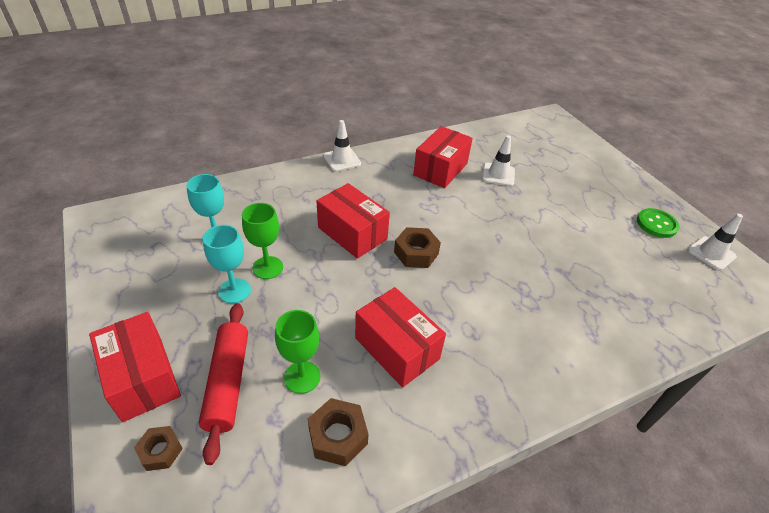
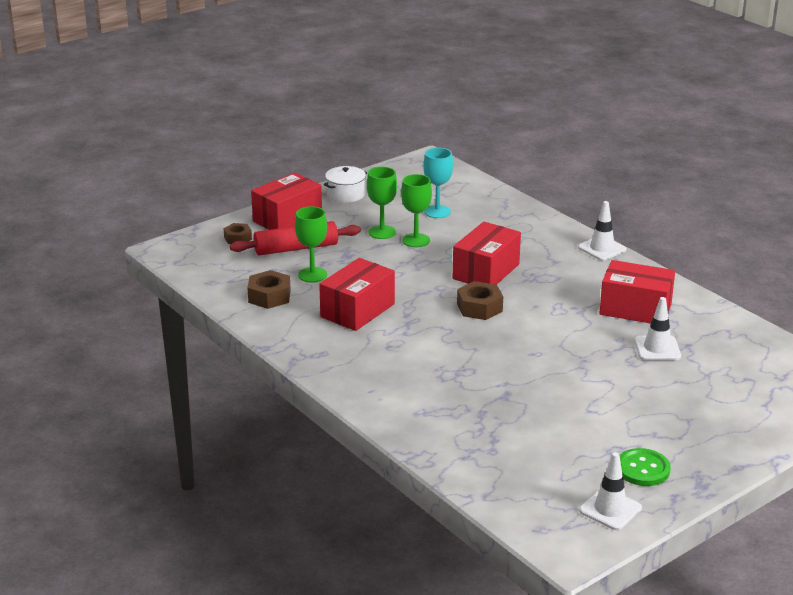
camera: 80 degrees right, 15 degrees down
turquoise goblet [203,225,251,303] -> green goblet [367,167,397,239]
none -> white pot [324,166,367,203]

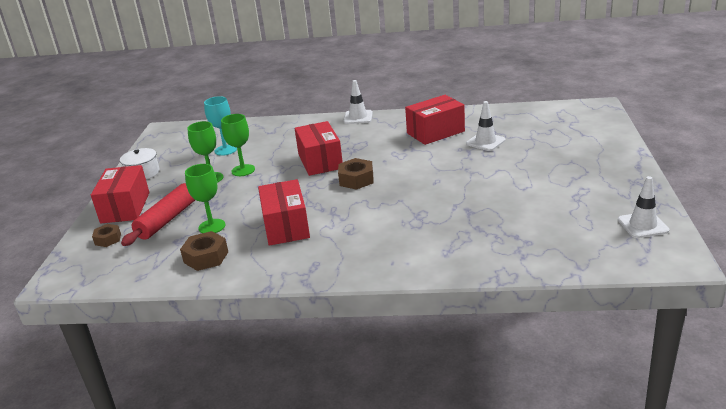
camera: 45 degrees left, 0 degrees up
green button [620,448,671,486] -> none

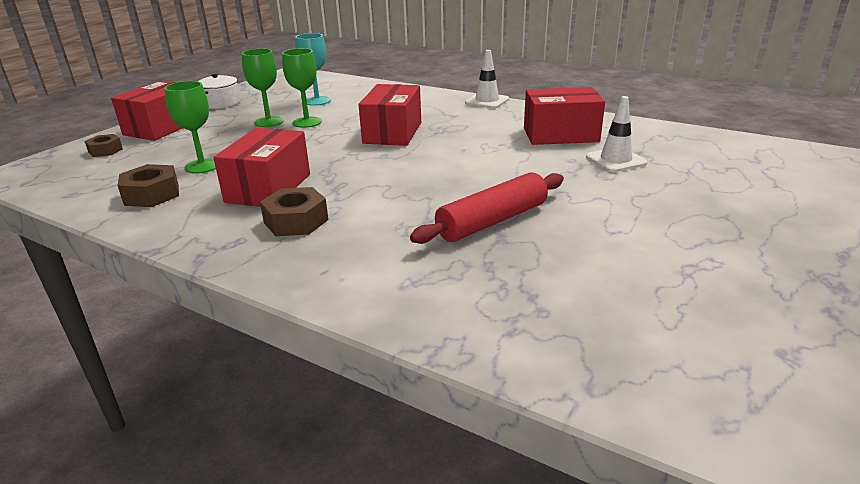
camera: 25 degrees right, 0 degrees up
red rolling pin [121,183,195,246] -> red rolling pin moved to [410,172,564,244]
brown nut [338,158,374,190] -> brown nut moved to [260,187,328,236]
white traffic cone [618,176,669,238] -> none

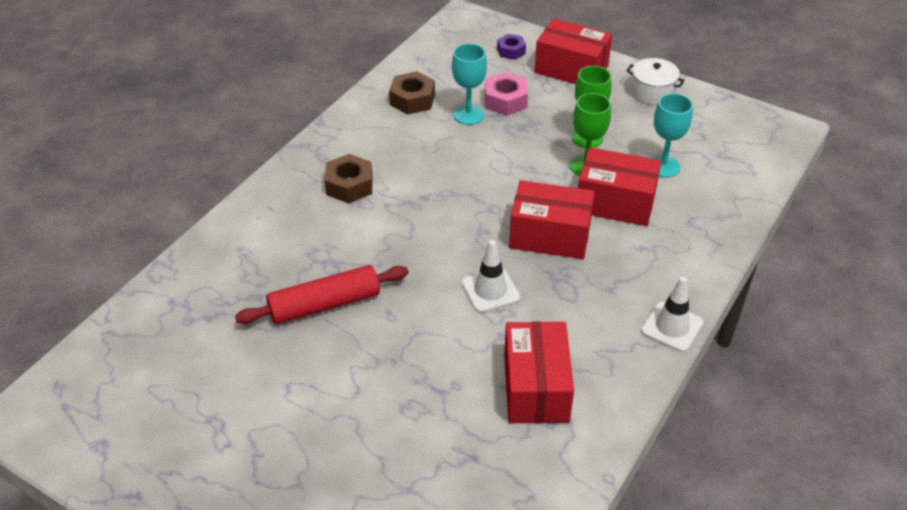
camera: 90 degrees right, 15 degrees up
brown nut [84,134,123,157] -> purple nut [497,34,526,60]
green goblet [164,81,216,174] -> turquoise goblet [452,43,487,125]
red box [213,128,310,207] -> red box moved to [578,147,661,226]
red rolling pin [410,172,564,244] -> red rolling pin turned 75 degrees counterclockwise [235,265,409,324]
white traffic cone [586,96,647,172] -> white traffic cone moved to [461,240,520,313]
none -> pink nut [485,72,528,116]

